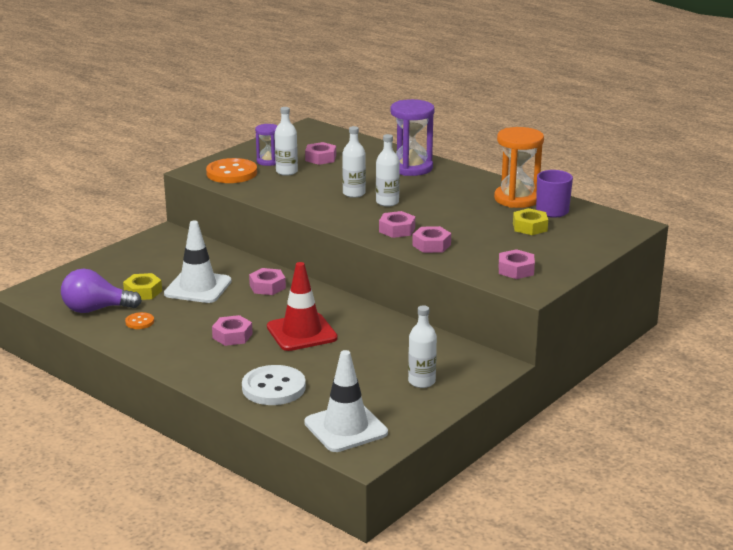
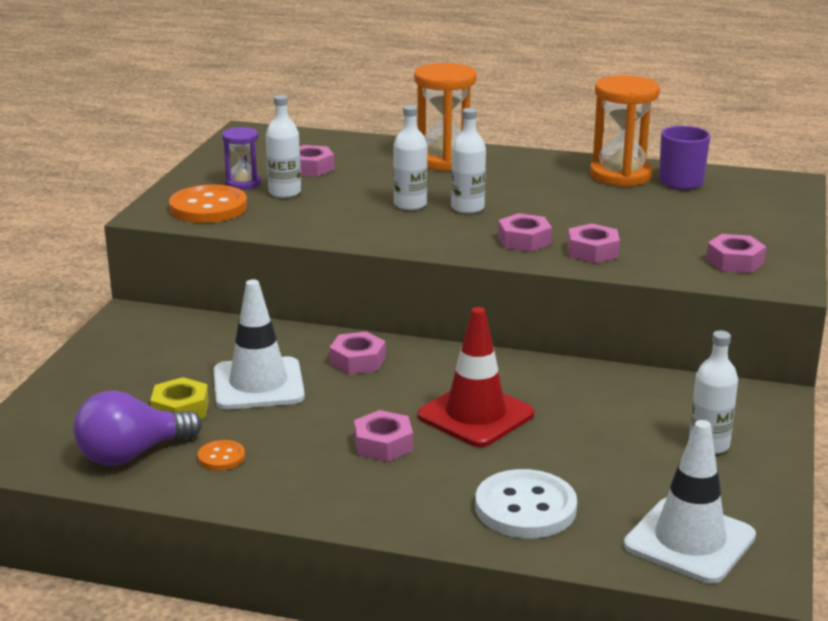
camera: 25 degrees left, 0 degrees up
purple hourglass [390,99,435,176] -> orange hourglass [414,63,476,171]
yellow nut [513,208,548,235] -> none

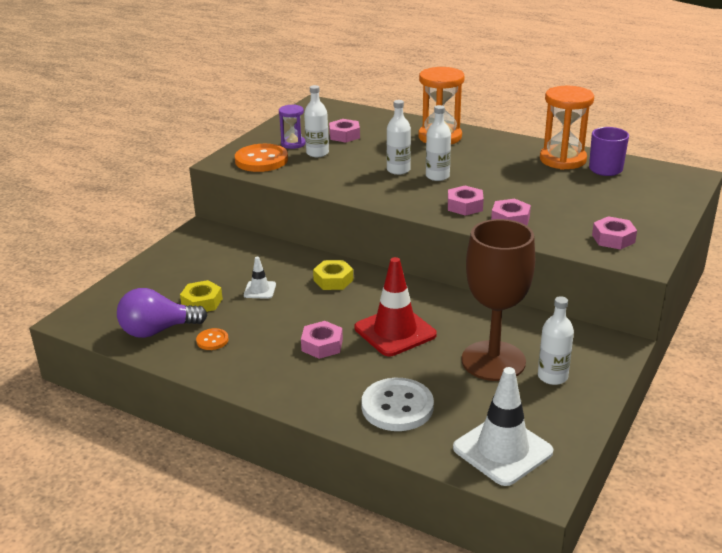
camera: 15 degrees right, 5 degrees up
white traffic cone [214,279,305,409] -> white traffic cone [244,257,276,299], size x0.49
pink nut [329,331,386,374] -> yellow nut [313,260,353,290]
none -> brown goblet [462,219,535,381]

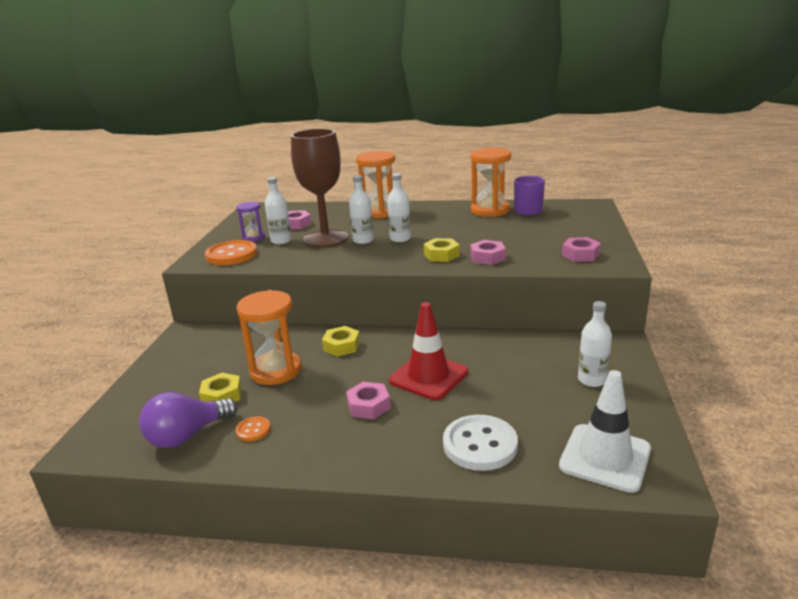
camera: 20 degrees left, 5 degrees down
white traffic cone [244,257,276,299] -> orange hourglass [236,290,302,385]
pink nut [448,186,484,216] -> yellow nut [424,238,460,262]
brown goblet [462,219,535,381] -> brown goblet moved to [291,129,348,248]

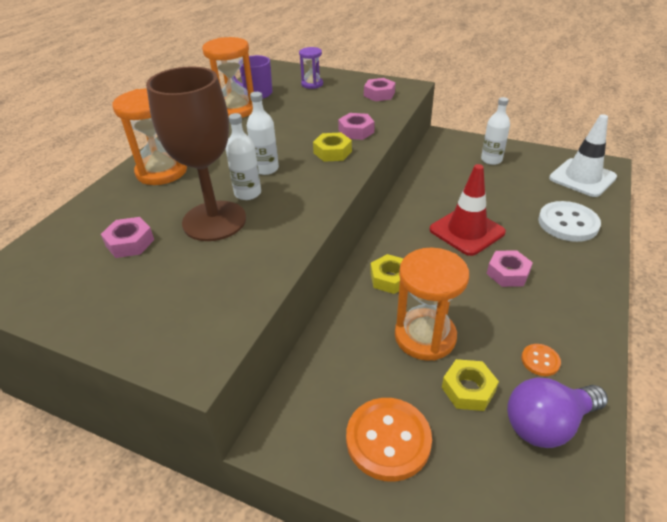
camera: 75 degrees left, 15 degrees up
purple light bulb [139,392,237,448] -> purple light bulb turned 90 degrees clockwise [507,377,608,448]
orange button [205,240,257,265] -> orange button moved to [346,398,432,482]
purple hourglass [236,202,265,242] -> purple hourglass moved to [299,47,323,89]
white bottle [265,177,292,244] -> none

